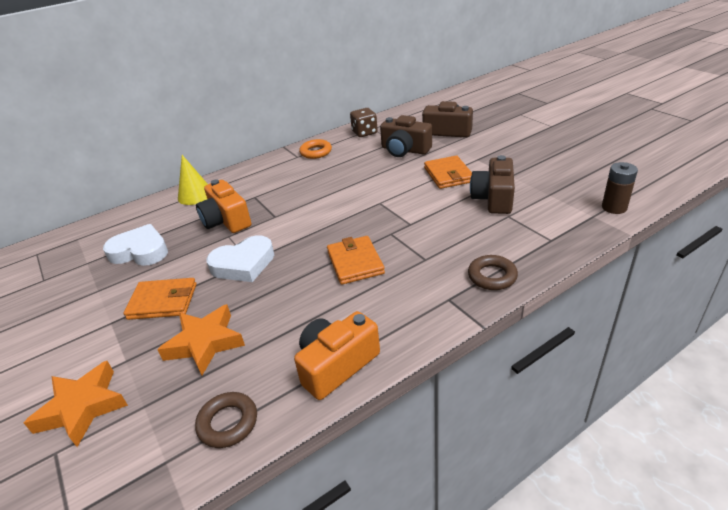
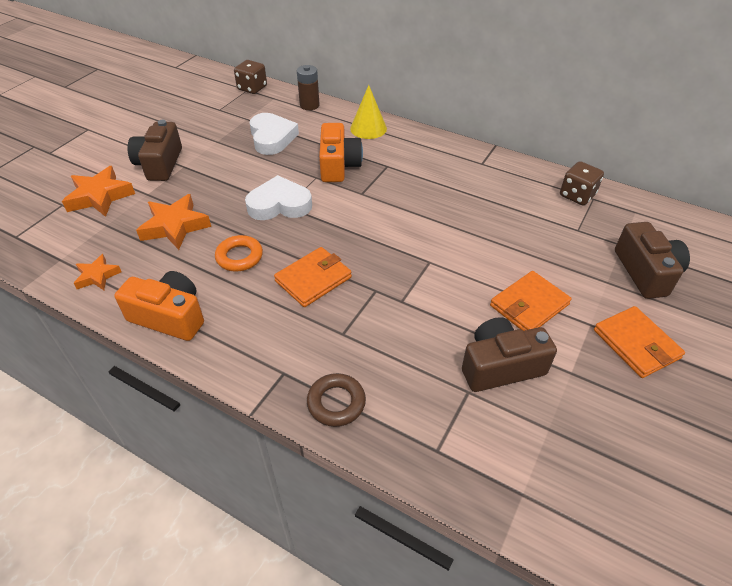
camera: 60 degrees right, 10 degrees up
orange wallet [124,278,197,320] -> orange wallet moved to [594,306,685,378]
brown ring [195,392,257,448] -> orange star [74,254,122,290]
orange camera [196,180,251,233] -> orange camera turned 150 degrees clockwise [319,123,363,182]
white heart [206,235,274,282] -> white heart turned 135 degrees clockwise [245,175,312,220]
orange ring [299,139,332,159] -> orange ring moved to [215,235,263,272]
brown camera [380,115,432,157] -> brown camera moved to [127,120,182,181]
brown battery [602,162,638,214] -> brown battery moved to [297,65,320,110]
none -> brown dice [234,60,267,94]

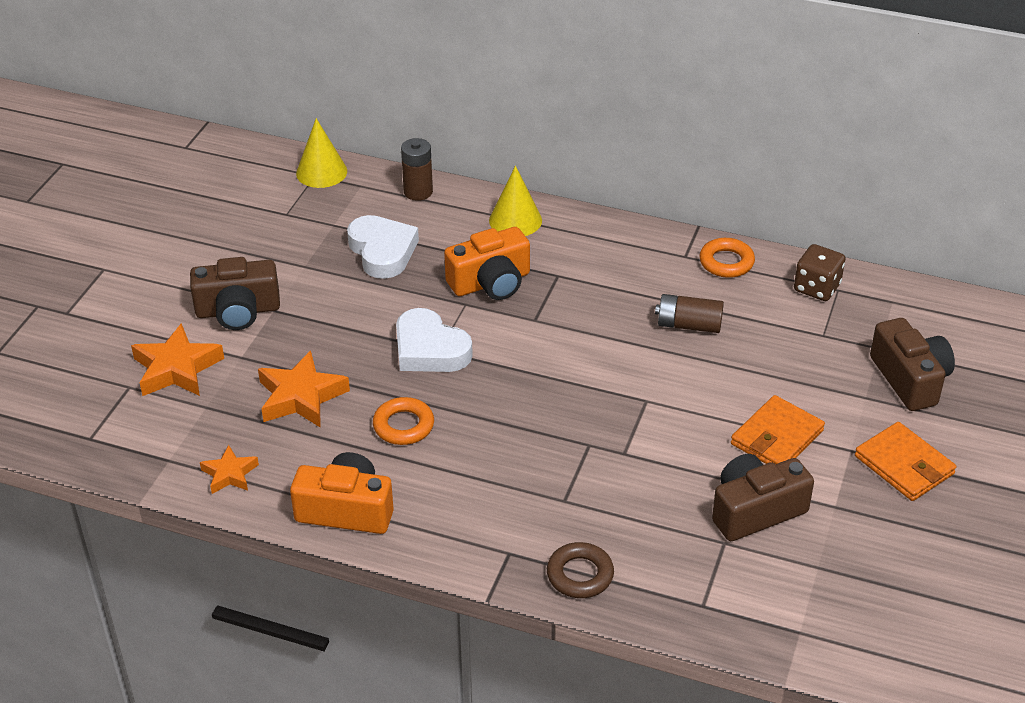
camera: 10 degrees left, 5 degrees down
brown camera [127,120,182,181] -> brown camera turned 90 degrees counterclockwise [190,257,280,330]
brown dice [234,60,267,94] -> yellow cone [296,118,347,188]
white heart [245,175,312,220] -> white heart turned 120 degrees counterclockwise [396,308,473,372]
orange wallet [274,247,352,307] -> none
orange camera [319,123,363,182] -> orange camera turned 75 degrees clockwise [444,227,530,300]
none -> brown battery [655,294,724,333]
none -> orange ring [699,238,755,278]

